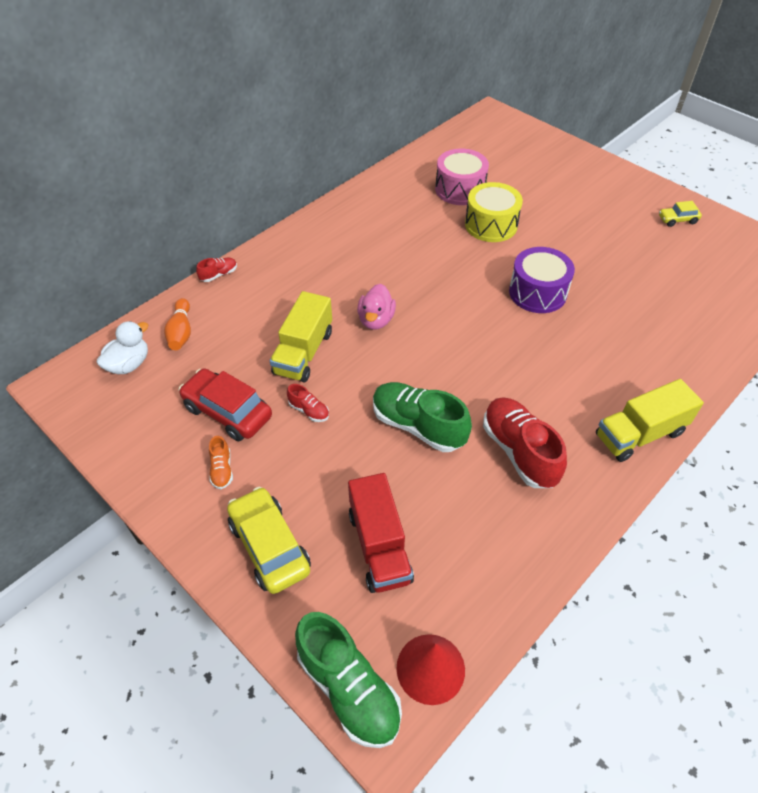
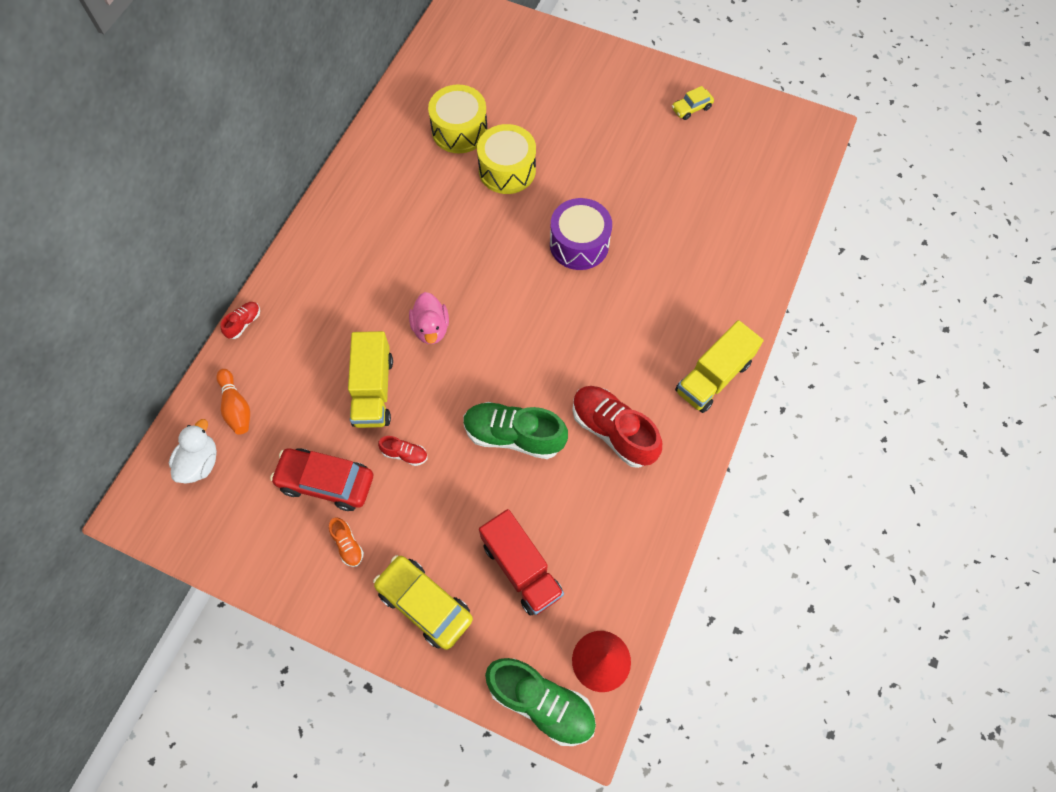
camera: 20 degrees left, 15 degrees up
pink drum [435,149,489,205] -> yellow drum [428,84,488,153]

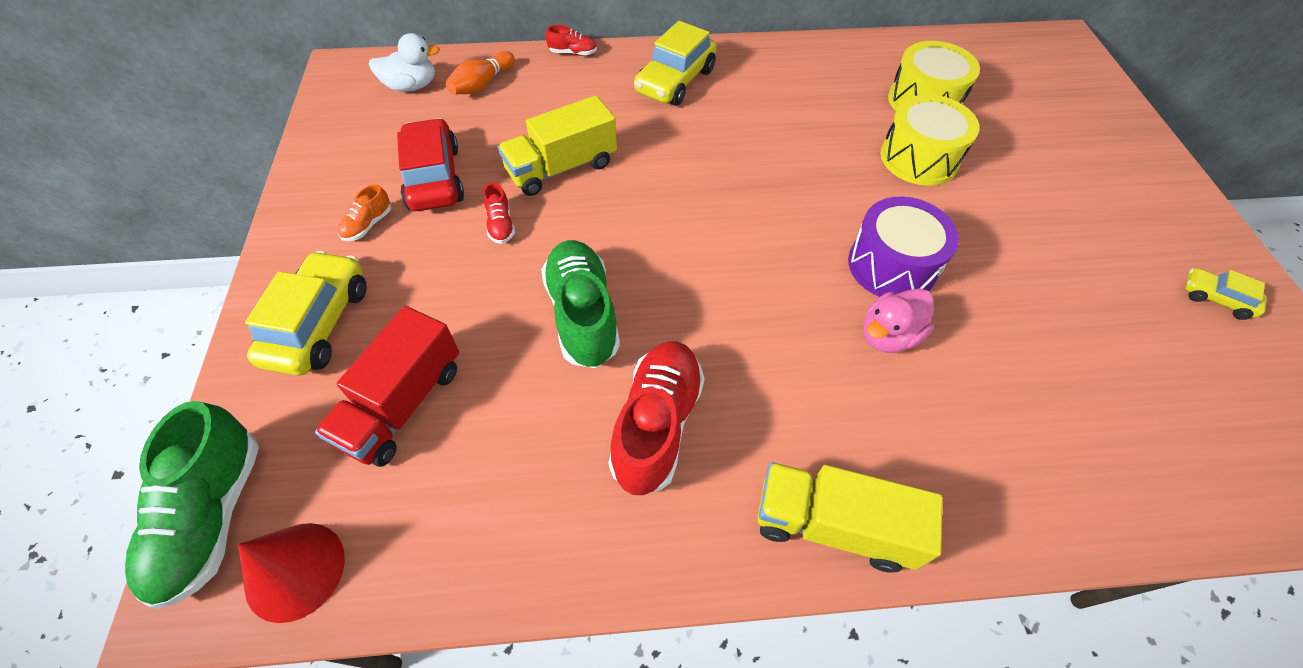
camera: 60 degrees right, 10 degrees down
pink duck [409,292,449,344] -> pink duck moved to [863,288,934,353]
none -> yellow car [634,21,717,106]

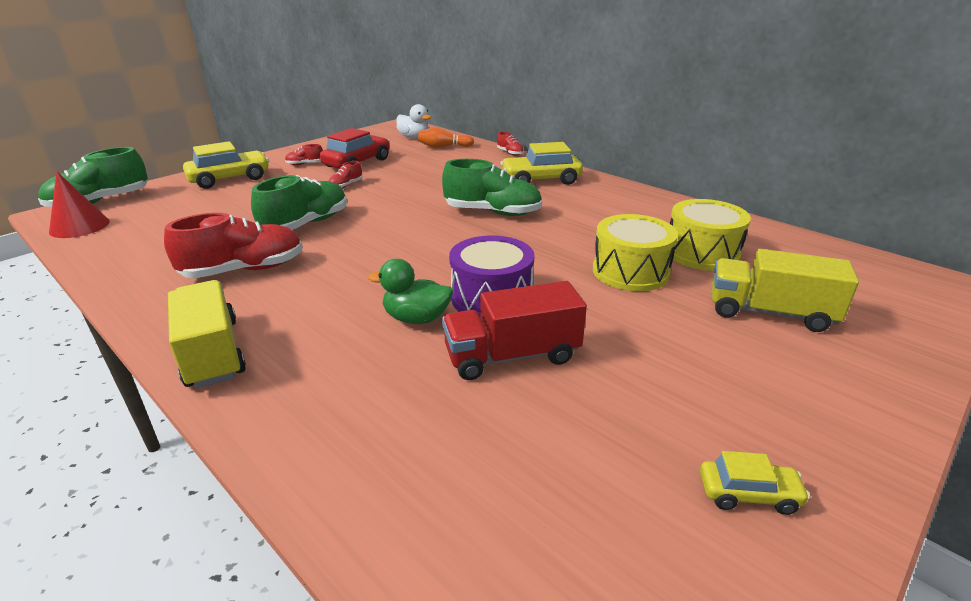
camera: 50 degrees right, 25 degrees down
red truck [315,306,459,467] -> red truck moved to [442,281,587,380]
orange shoe [338,184,391,241] -> red shoe [285,144,323,165]
yellow truck [498,95,617,196] -> yellow truck moved to [712,249,859,332]
pink duck [863,288,934,353] -> green duck [368,259,453,324]
yellow car [1185,268,1267,320] -> yellow car turned 105 degrees clockwise [700,451,810,515]
none -> green shoe [442,159,542,216]

